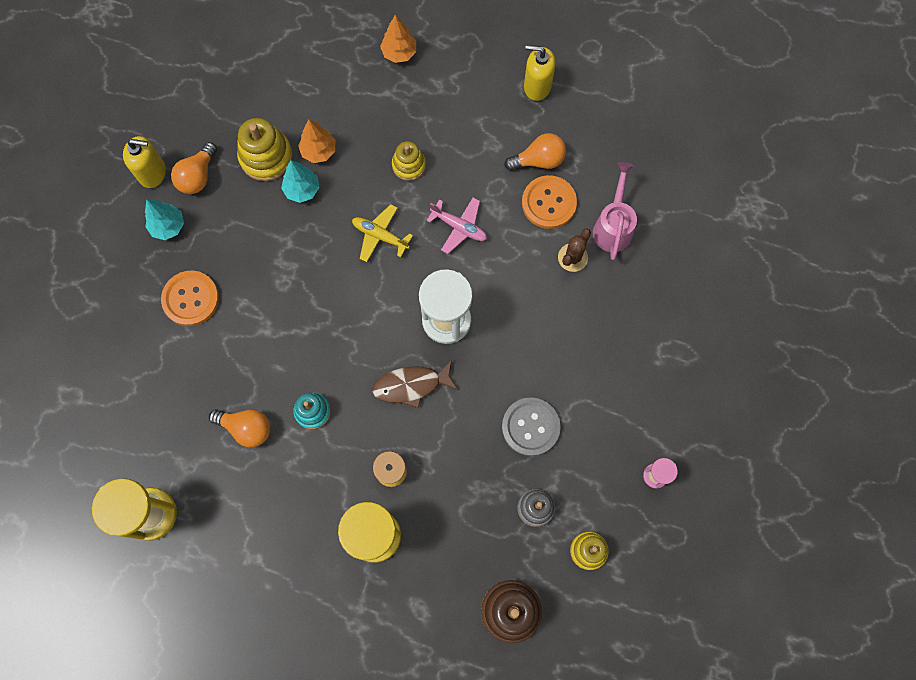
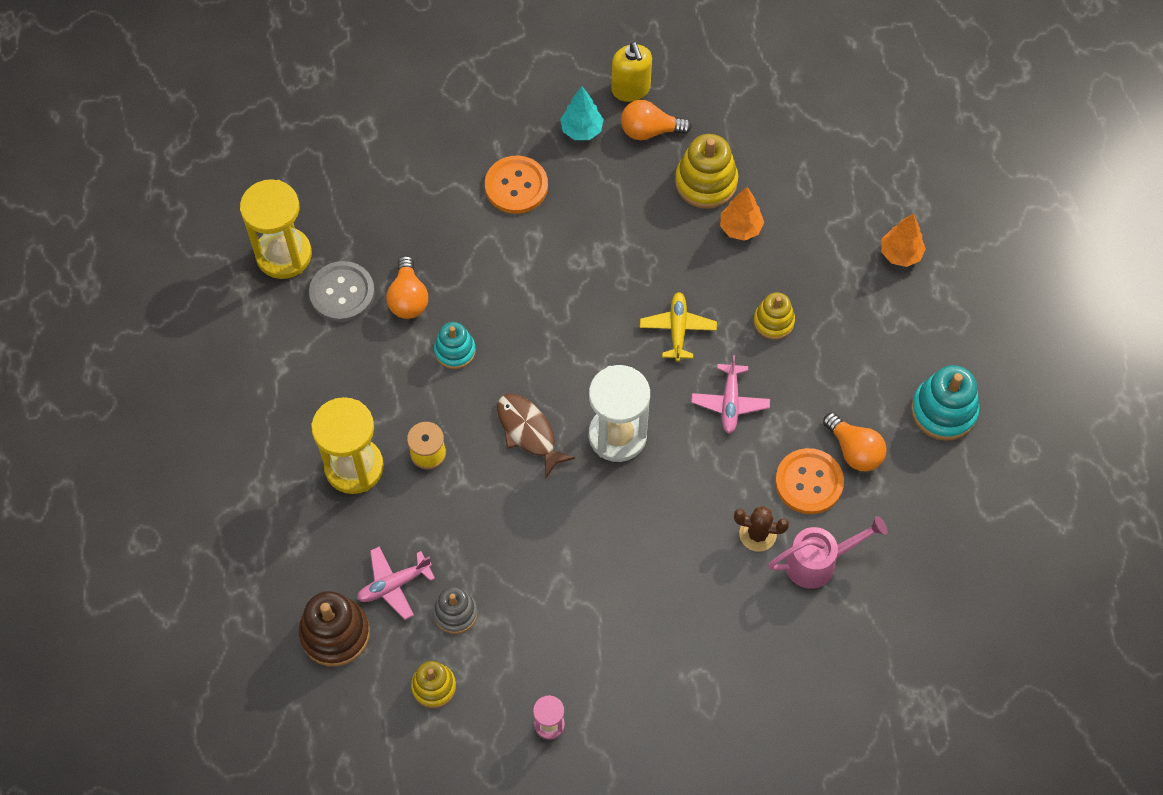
camera: 65 degrees right, 10 degrees down
turquoise tree [281,160,319,203] -> none
grey button [502,397,561,456] -> grey button moved to [309,261,375,322]
yellow soap dispenser [524,45,556,101] -> turquoise stacking toy [911,365,980,441]
none -> pink plane [357,546,435,620]

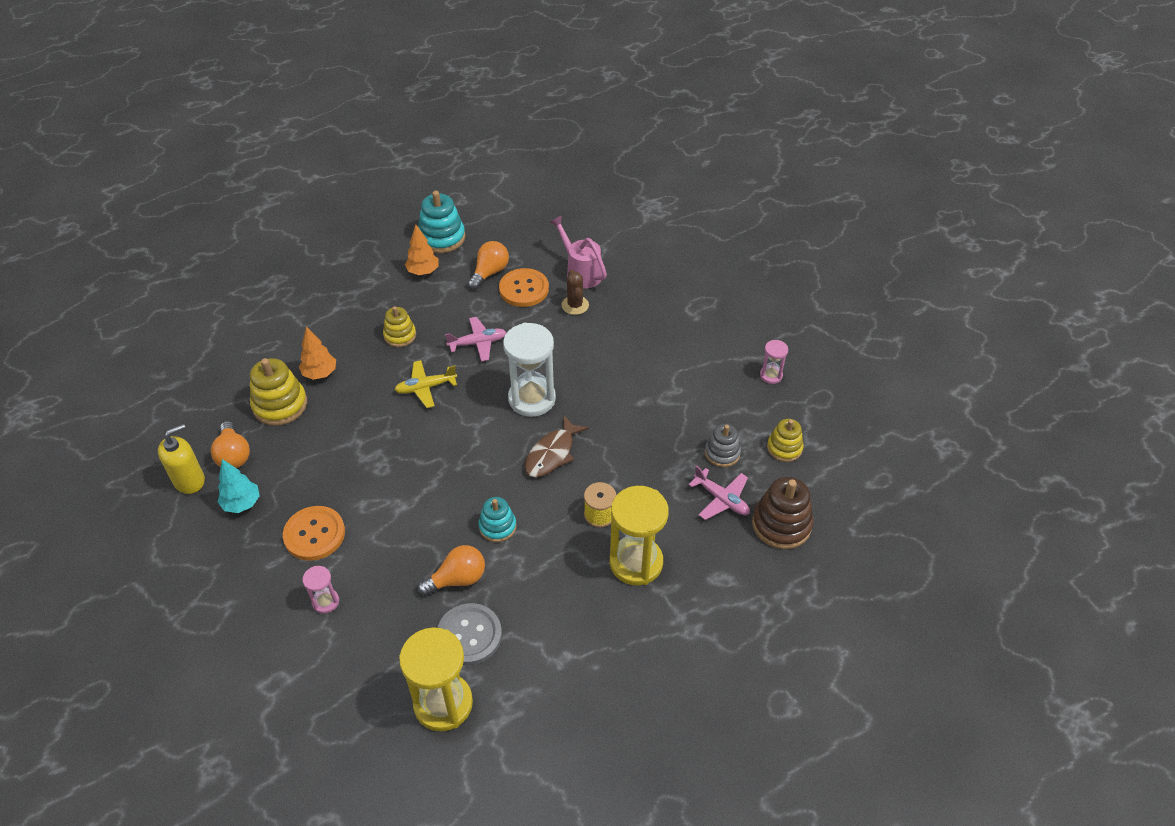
camera: 110 degrees left, 15 degrees down
orange tree [881,213,926,267] -> orange tree moved to [405,224,439,275]
none -> pink hourglass [302,566,339,614]

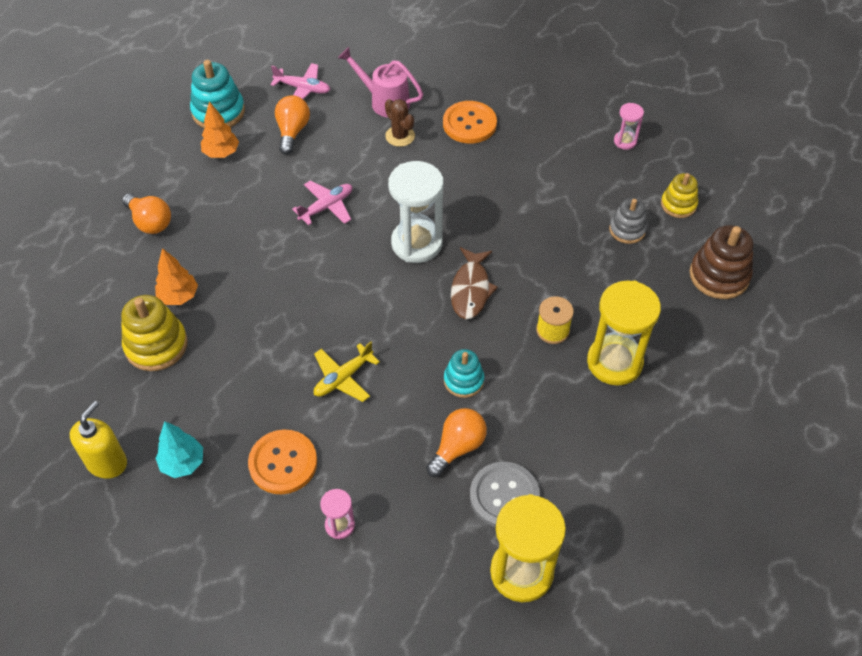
camera: 25 degrees left, 5 degrees up
orange light bulb [211,421,250,468] -> orange light bulb moved to [122,193,171,234]
yellow stacking toy [383,306,416,347] -> none
yellow plane [394,360,457,408] -> yellow plane moved to [314,341,380,402]
orange button [499,268,549,307] -> orange button moved to [443,101,497,144]
pink plane [688,466,750,520] -> pink plane moved to [270,63,331,99]

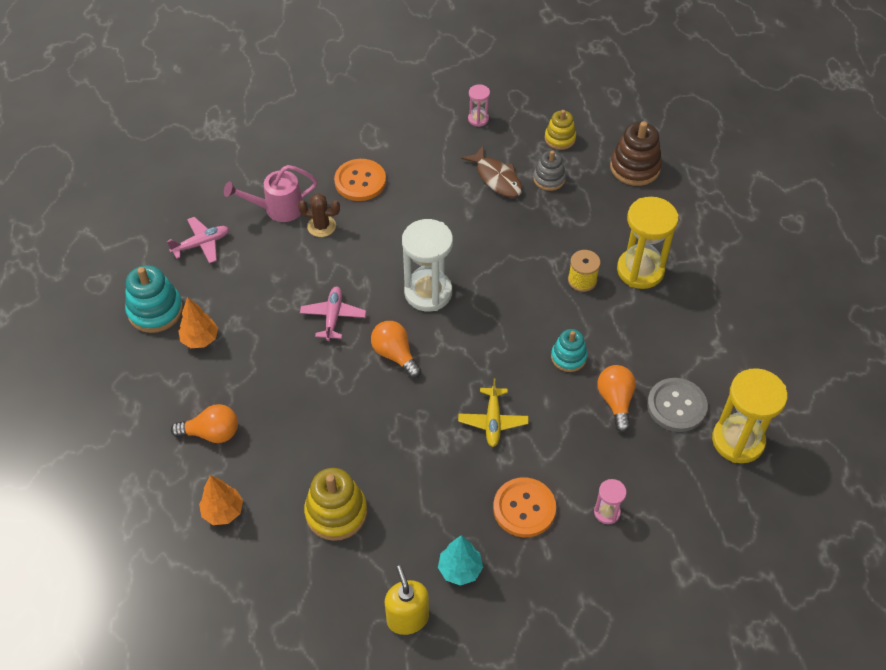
camera: 45 degrees left, 0 degrees up
orange tree [155,248,198,305] -> orange tree moved to [199,475,243,525]
orange light bulb [275,95,310,155] -> orange light bulb moved to [371,321,421,378]
brown fish [451,247,498,319] -> brown fish moved to [461,146,522,197]

